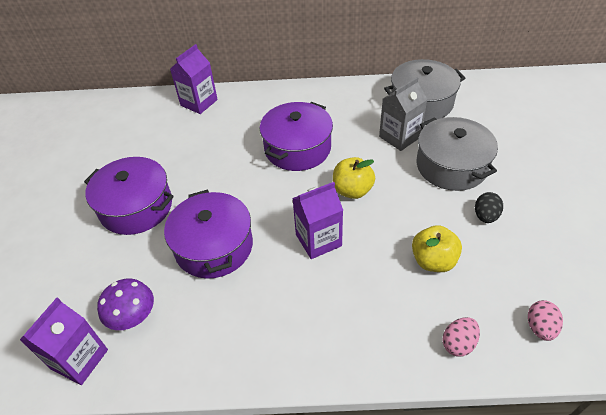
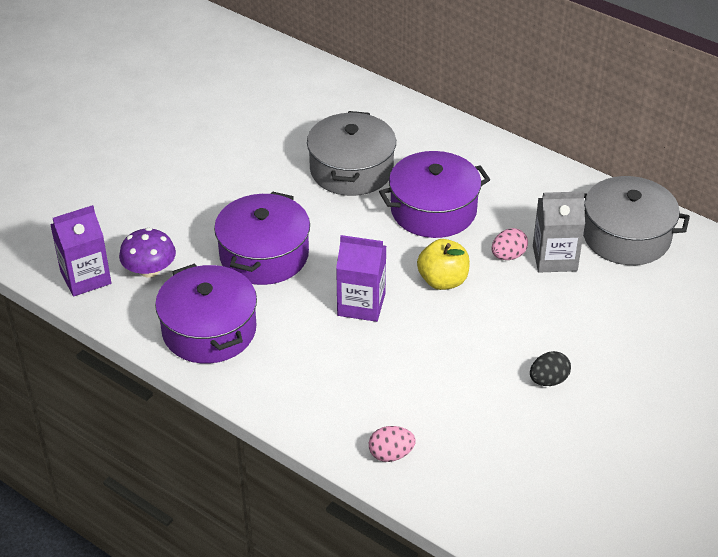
camera: 35 degrees right, 5 degrees down
purple pot [84,157,174,235] -> purple pot moved to [155,263,257,364]
purple carton [170,44,218,114] -> none
yellow apple [412,225,462,272] -> none
grey pot [417,117,498,191] -> grey pot moved to [307,111,396,196]
pink egg [528,300,563,341] -> pink egg moved to [492,228,528,260]

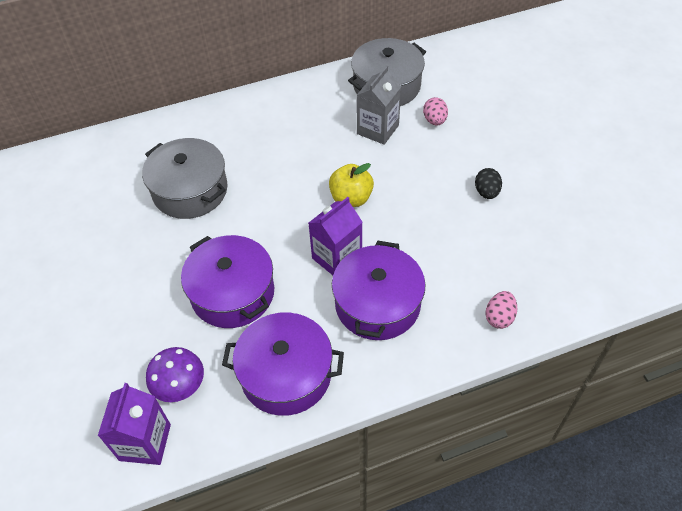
camera: 55 degrees left, 10 degrees up
purple pot [379,151,490,238] -> purple pot moved to [332,241,426,340]
pink egg [492,228,528,260] -> pink egg moved to [423,97,448,125]

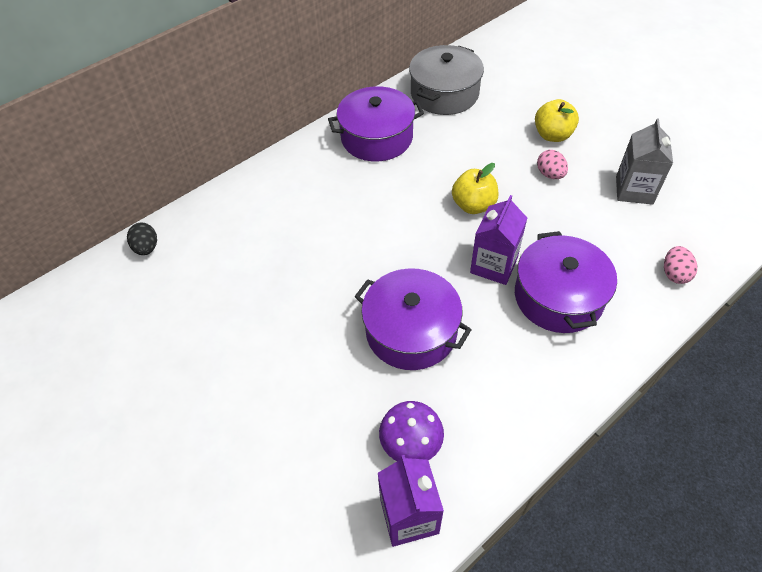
camera: 20 degrees left, 0 degrees up
grey pot [142,138,228,219] -> none
purple pot [222,312,344,416] -> purple pot moved to [328,86,424,161]
grey carton [356,65,401,145] -> grey carton moved to [616,119,673,205]
pink egg [423,97,448,125] -> pink egg moved to [537,150,568,179]
black egg [475,168,502,199] -> black egg moved to [127,223,157,255]
none -> yellow apple [535,99,579,142]

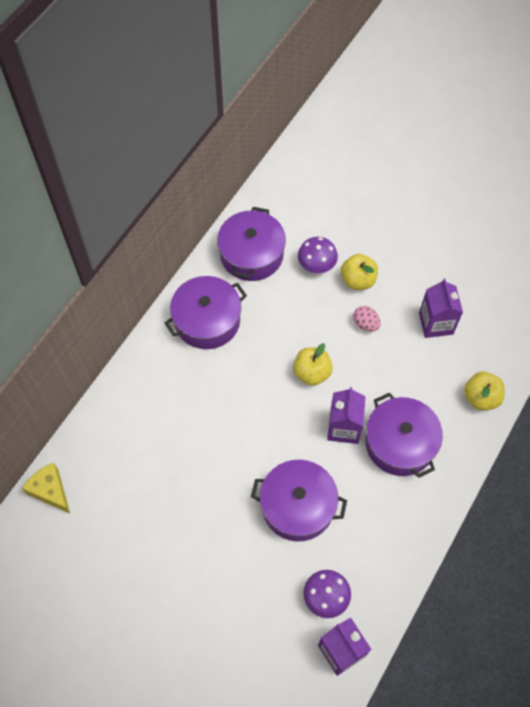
camera: 20 degrees left, 10 degrees up
black egg [127,223,157,255] -> yellow cheese [22,463,70,513]
grey pot [409,45,484,115] -> purple pot [217,207,286,281]
grey carton [616,119,673,205] -> purple carton [419,279,463,338]
pink egg [664,246,698,284] -> yellow apple [464,372,505,411]
none -> purple mushroom [298,237,338,273]

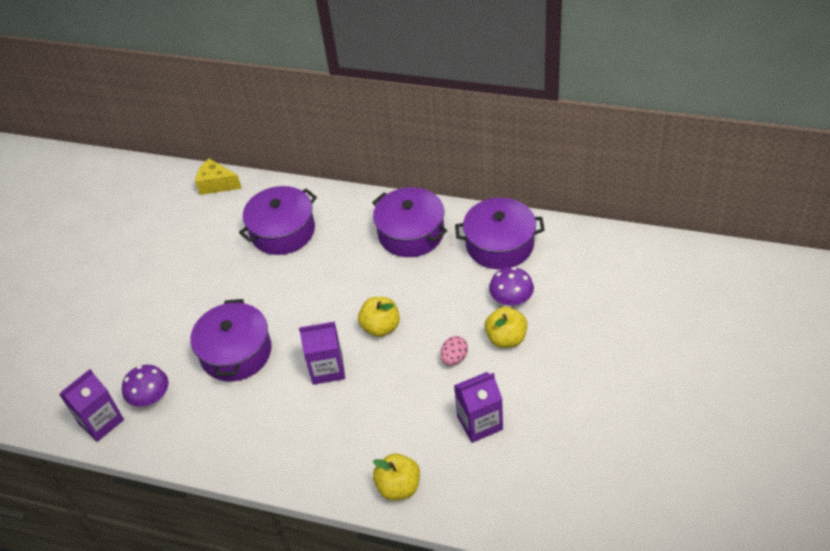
camera: 80 degrees right, 15 degrees down
yellow cheese [22,463,70,513] -> yellow cheese turned 105 degrees counterclockwise [195,159,242,195]
purple pot [365,392,443,478] -> purple pot moved to [239,186,317,255]

